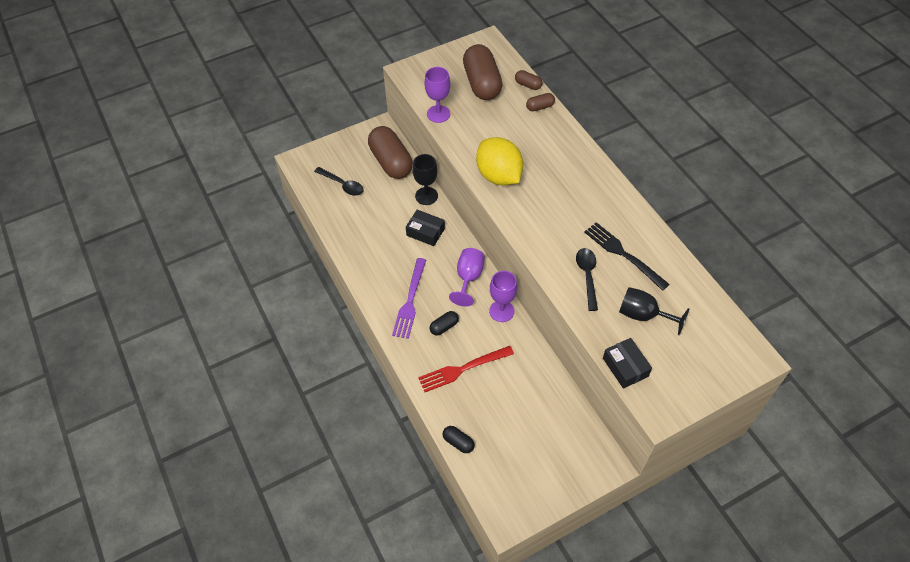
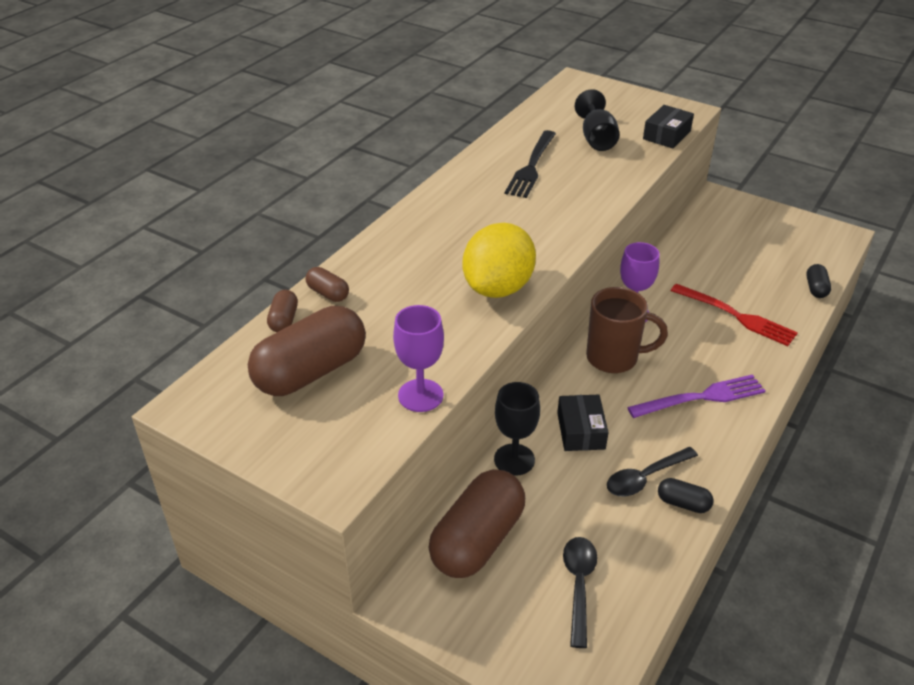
camera: 120 degrees left, 15 degrees down
black capsule [430,311,459,336] -> black capsule moved to [658,478,714,513]
purple goblet [449,248,485,306] -> brown mug [586,287,668,373]
black spoon [576,248,598,311] -> black spoon moved to [607,447,698,497]

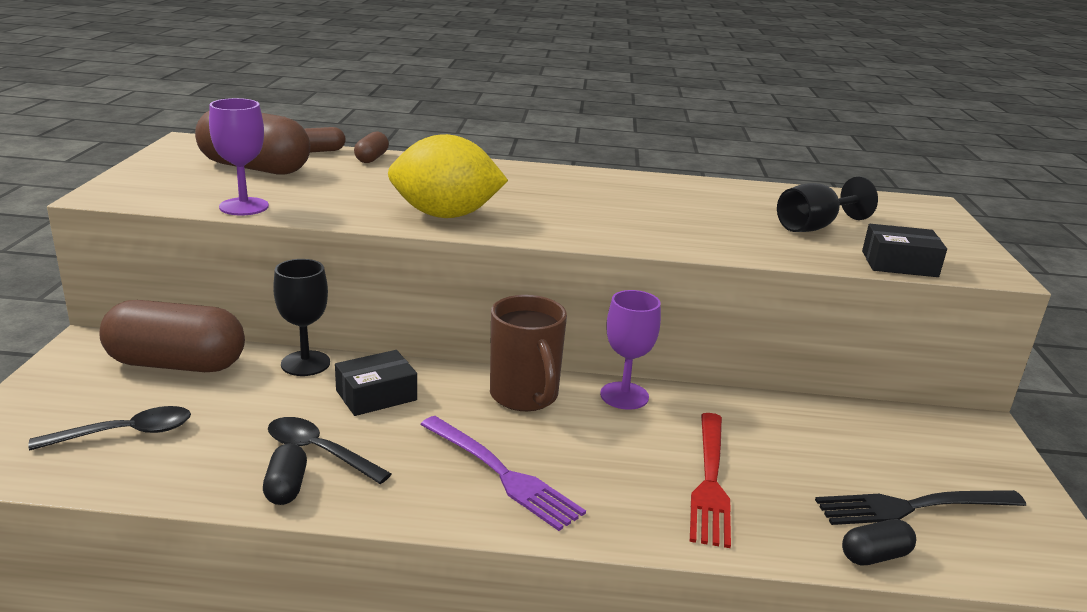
camera: 60 degrees right, 15 degrees down
black fork [505,130,556,198] -> black fork moved to [815,490,1026,525]

